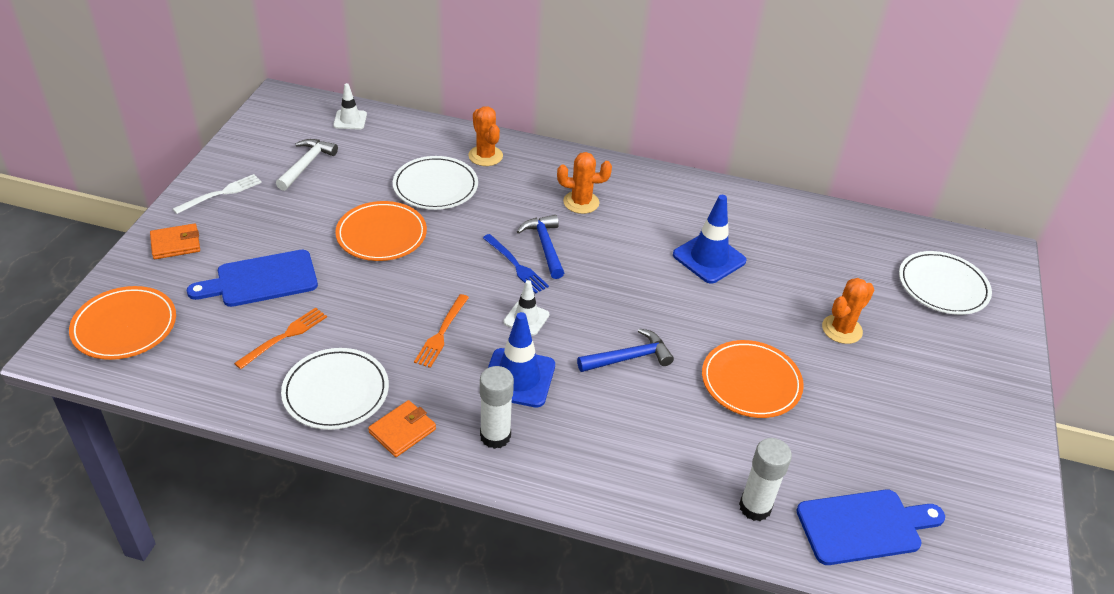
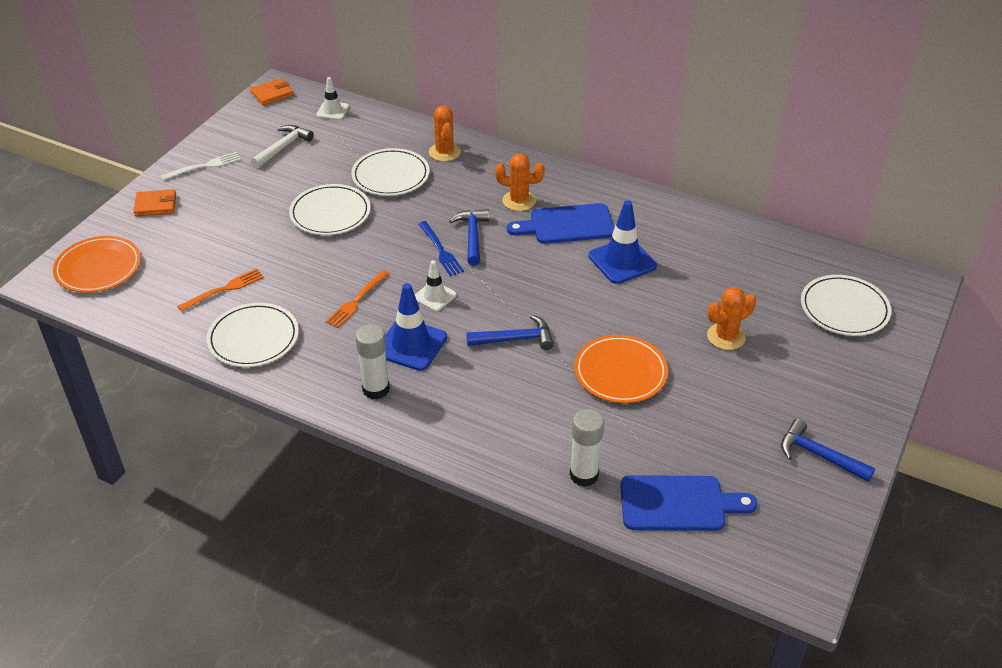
camera: 15 degrees right, 0 degrees up
blue cutting board [187,250,318,307] -> blue cutting board moved to [507,203,615,244]
orange plate [335,201,427,261] -> white plate [289,184,371,235]
orange wallet [368,400,436,457] -> orange wallet moved to [250,78,294,106]
none -> blue hammer [781,419,875,482]

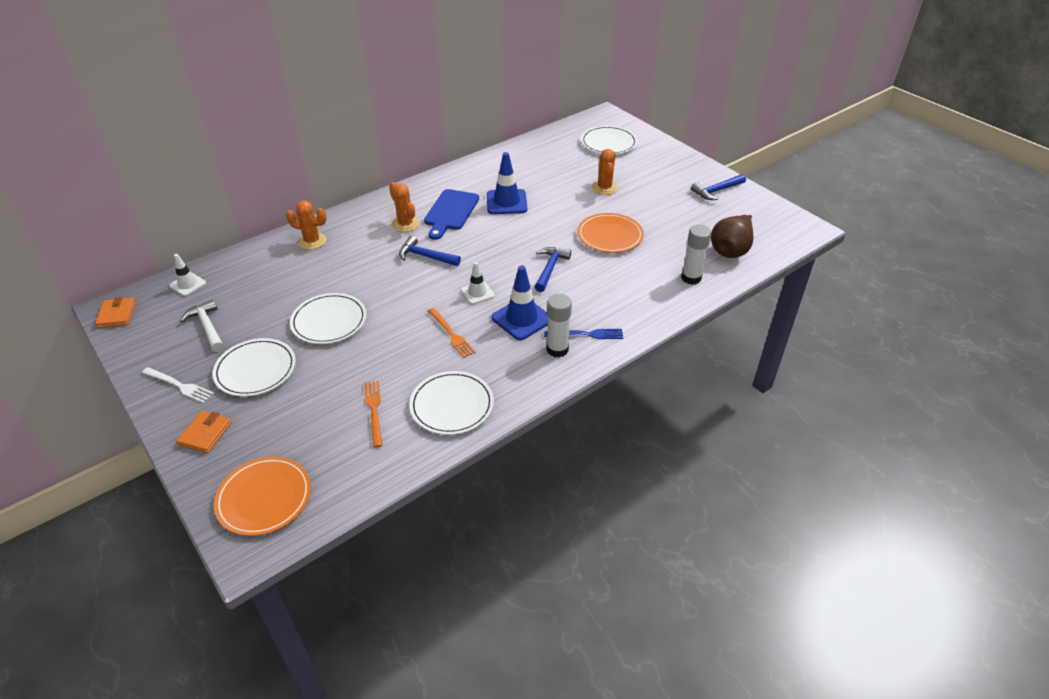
camera: 65 degrees left, 0 degrees up
white fork [161,152,241,180] -> white fork turned 120 degrees clockwise [142,367,214,403]
white plate [352,148,430,196] -> white plate moved to [213,338,296,397]
blue fork [418,221,464,276] -> blue fork moved to [544,329,623,339]
orange cactus [495,153,545,211] -> orange cactus turned 75 degrees counterclockwise [389,182,419,232]
blue cutting board [620,475,757,531] -> brown pear [711,215,754,258]

